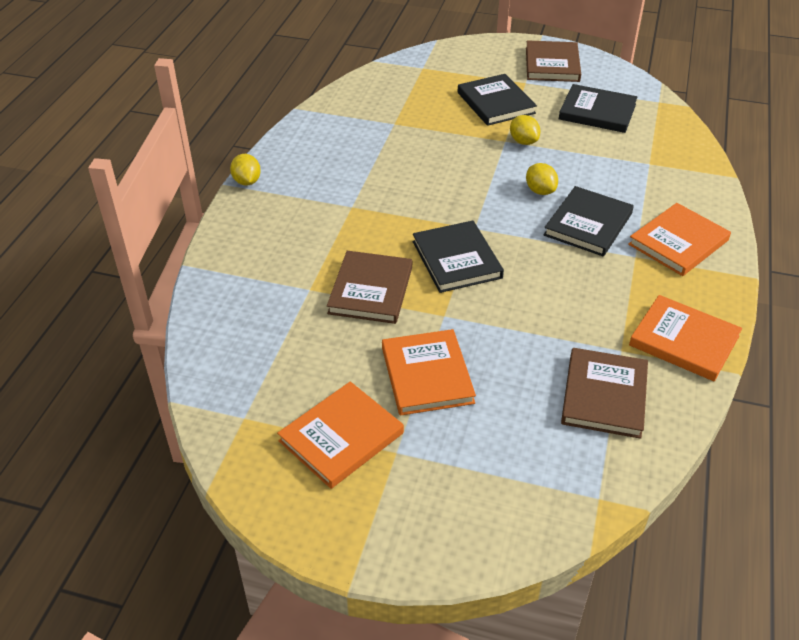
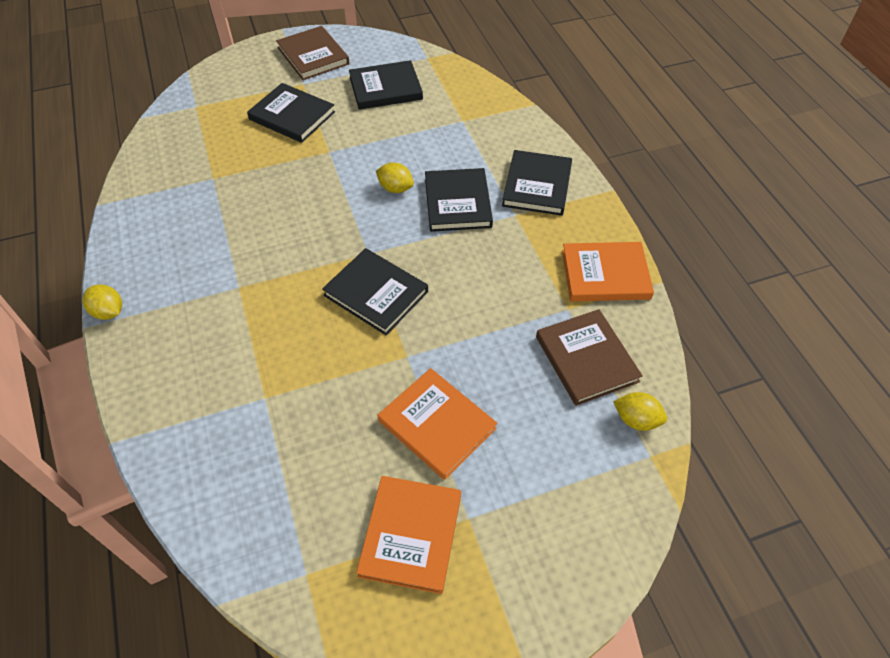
camera: 35 degrees left, 10 degrees up
brown book [327,251,412,324] -> none
yellow lemon [510,115,540,145] -> yellow lemon moved to [613,392,667,431]
orange book [628,203,731,276] -> black book [502,150,572,216]

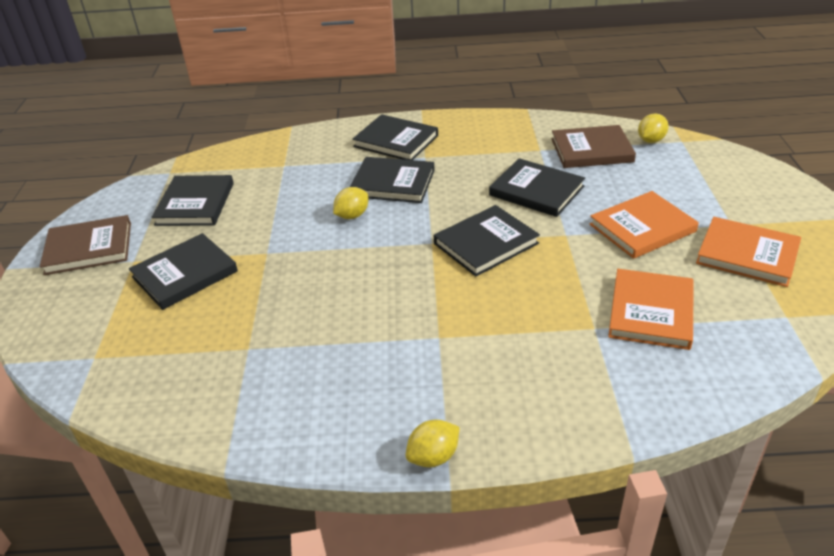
camera: 70 degrees left, 15 degrees down
orange book [562,242,654,301] -> orange book moved to [608,269,694,350]
none -> black book [489,158,585,217]

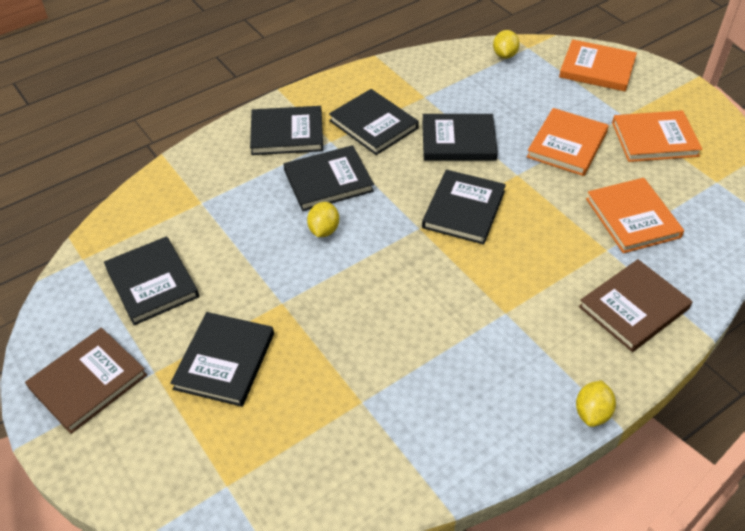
camera: 35 degrees left, 10 degrees up
brown book [551,125,636,168] -> brown book moved to [579,259,692,352]
none -> black book [329,89,419,155]
none -> orange book [559,39,637,91]

